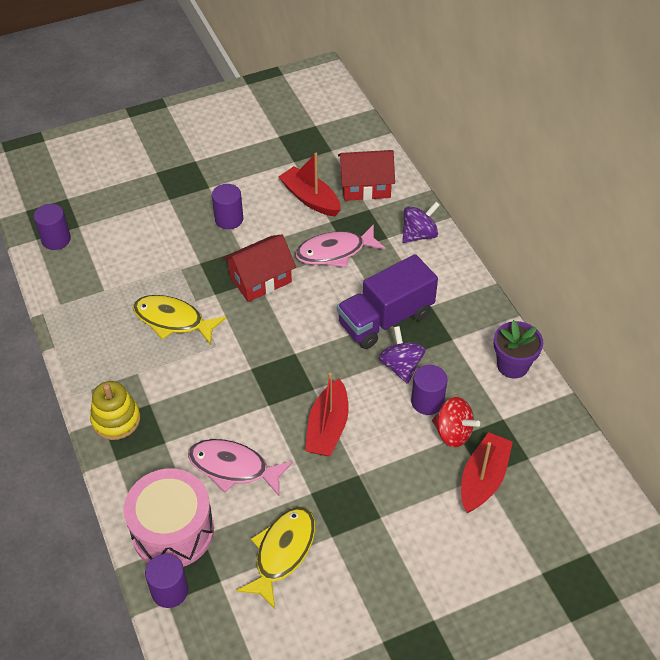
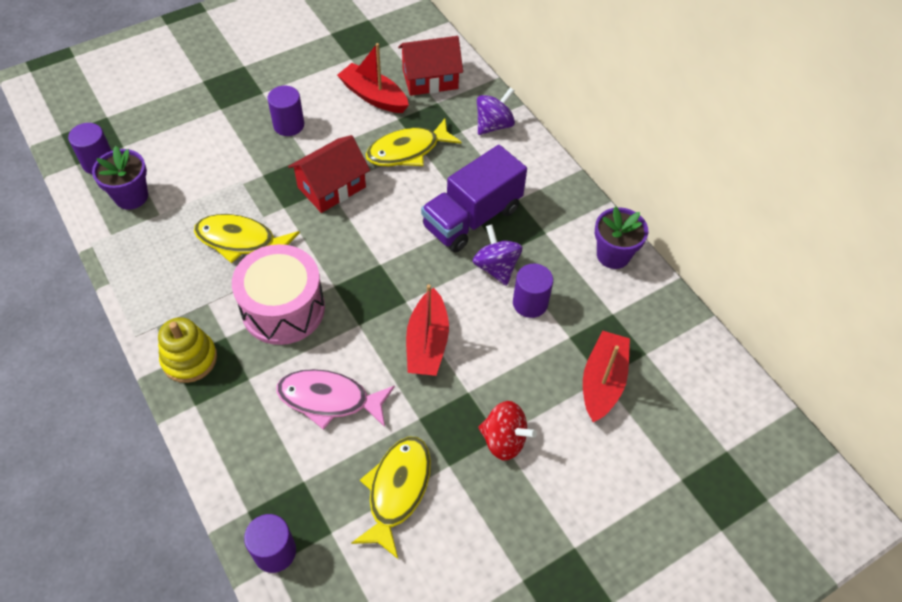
camera: 10 degrees left, 5 degrees up
pink drum [124,469,214,567] -> pink drum moved to [232,244,325,345]
pink fish [295,224,386,268] -> yellow fish [366,118,462,166]
red spinning top [432,397,480,447] -> red spinning top moved to [478,401,537,461]
none -> purple flower pot [92,146,148,210]

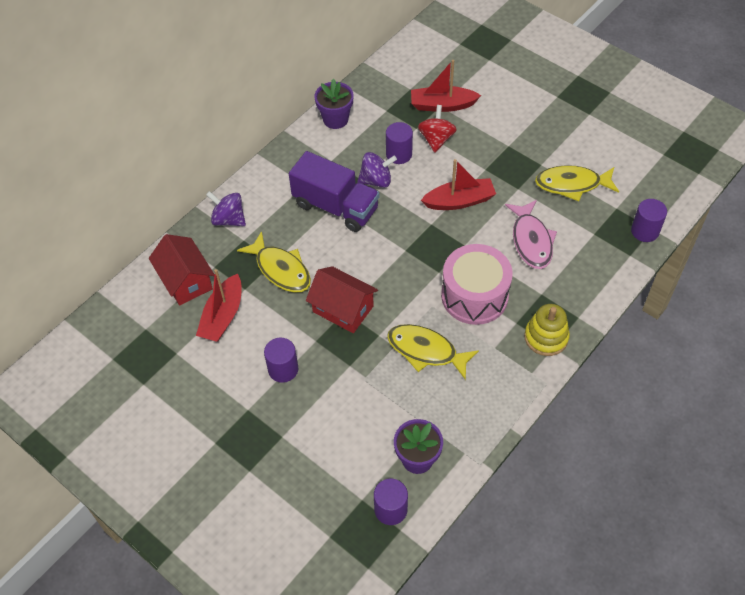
camera: 105 degrees left, 0 degrees up
yellow fish [194,214,300,263] -> yellow fish turned 120 degrees clockwise [387,324,479,380]
purple spinning top [472,224,522,286] -> purple spinning top turned 150 degrees counterclockwise [357,152,397,188]
red spinning top [478,401,537,461] -> red spinning top moved to [418,105,457,153]

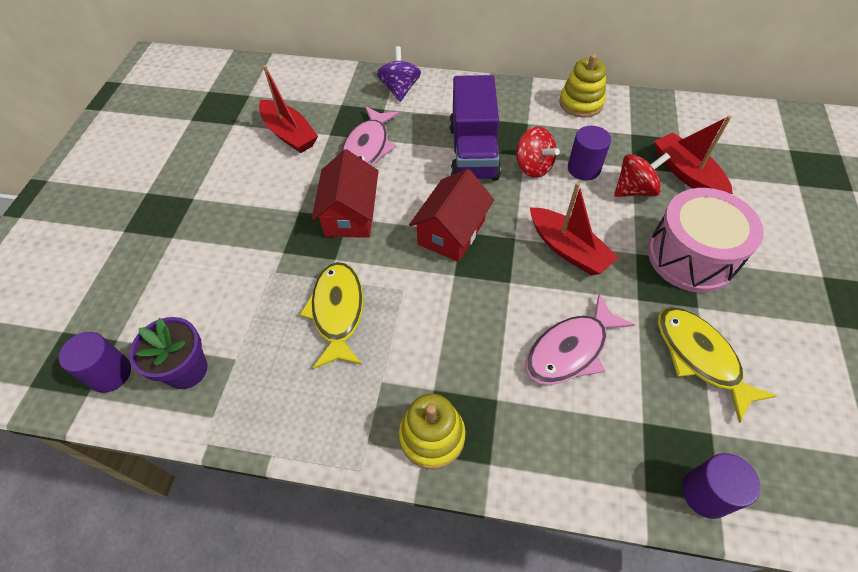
camera: 60 degrees right, 0 degrees up
red house [149,234,215,306] -> red house moved to [409,169,494,262]
red boat [196,269,241,342] -> red boat turned 120 degrees counterclockwise [259,65,318,153]
yellow fish [237,231,311,292] -> pink fish [341,106,399,166]
purple cylinder [264,338,298,383] -> none
purple flower pot [314,79,354,129] -> yellow stacking toy [559,54,606,117]
purple spinning top [357,152,397,188] -> red spinning top [516,127,560,178]
pink drum [441,244,513,325] -> pink drum moved to [648,188,764,293]

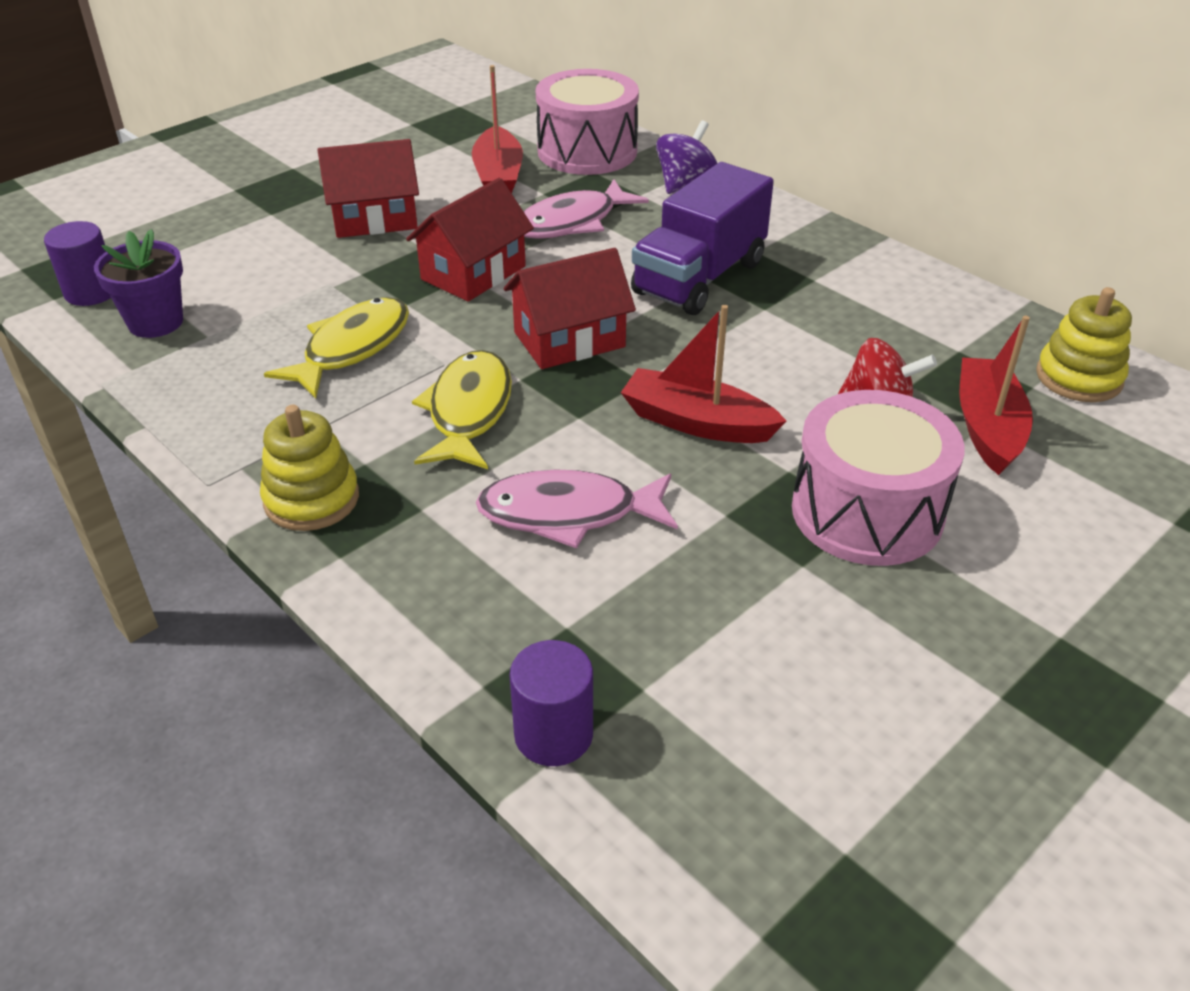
camera: 35 degrees right, 15 degrees down
red spinning top [516,127,560,178] -> none
red boat [530,182,619,275] -> red boat turned 120 degrees clockwise [621,305,786,443]
yellow stacking toy [559,54,606,117] -> yellow stacking toy moved to [1036,287,1132,402]
purple cylinder [568,126,611,180] -> none
yellow fish [658,307,777,423] -> yellow fish moved to [412,350,512,469]
none -> red house [317,139,419,238]
none -> pink drum [535,69,639,175]

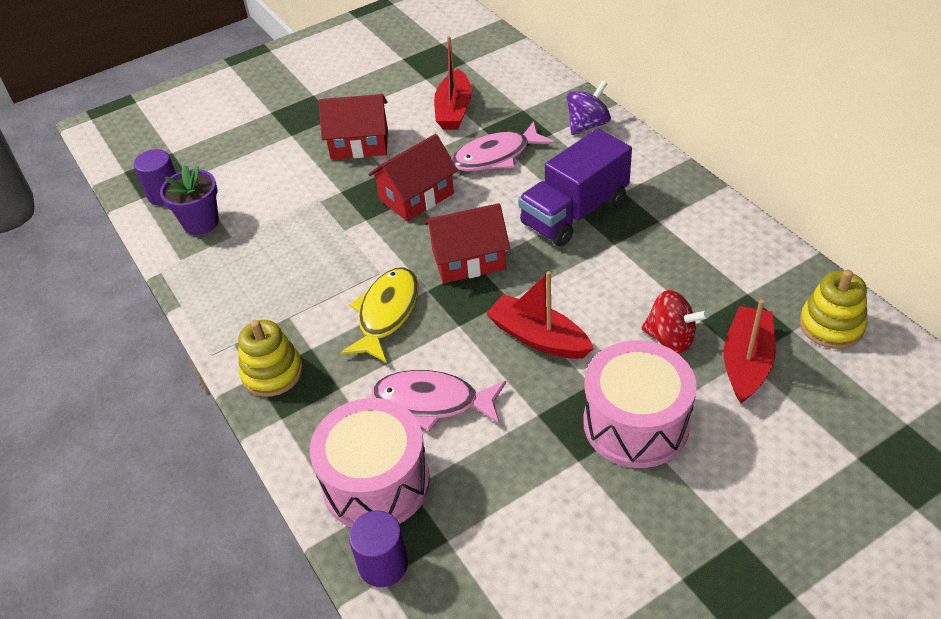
camera: 15 degrees right, 5 degrees up
yellow fish [264,297,409,398] -> none
pink drum [535,69,639,175] -> pink drum moved to [310,398,430,527]

